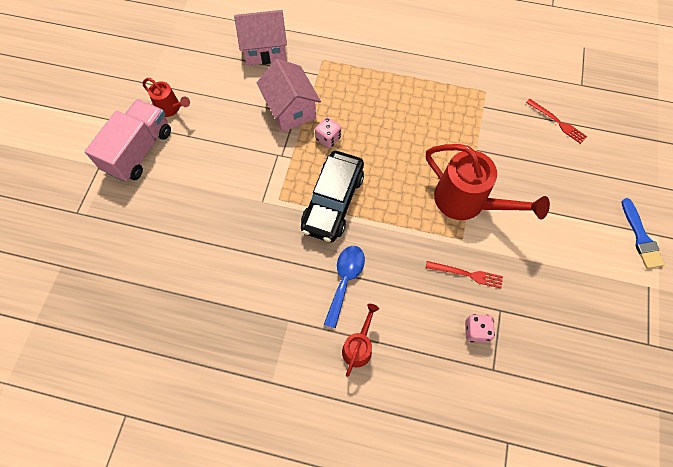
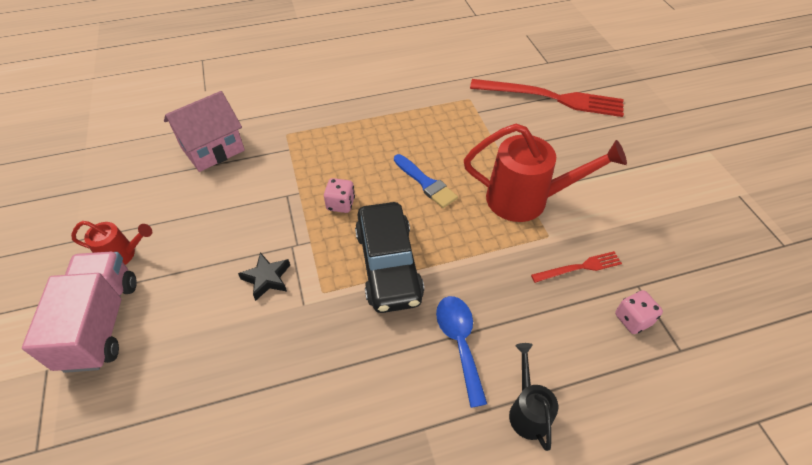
camera: 30 degrees left, 15 degrees down
pink house [257,59,321,132] -> none
red watering can [342,304,379,377] -> black watering can [509,343,558,451]
red fork [526,99,587,144] -> red fork [470,79,624,117], size x2.11
blue brush [621,198,665,269] -> blue brush moved to [394,154,458,208]
none -> black star [238,253,290,301]

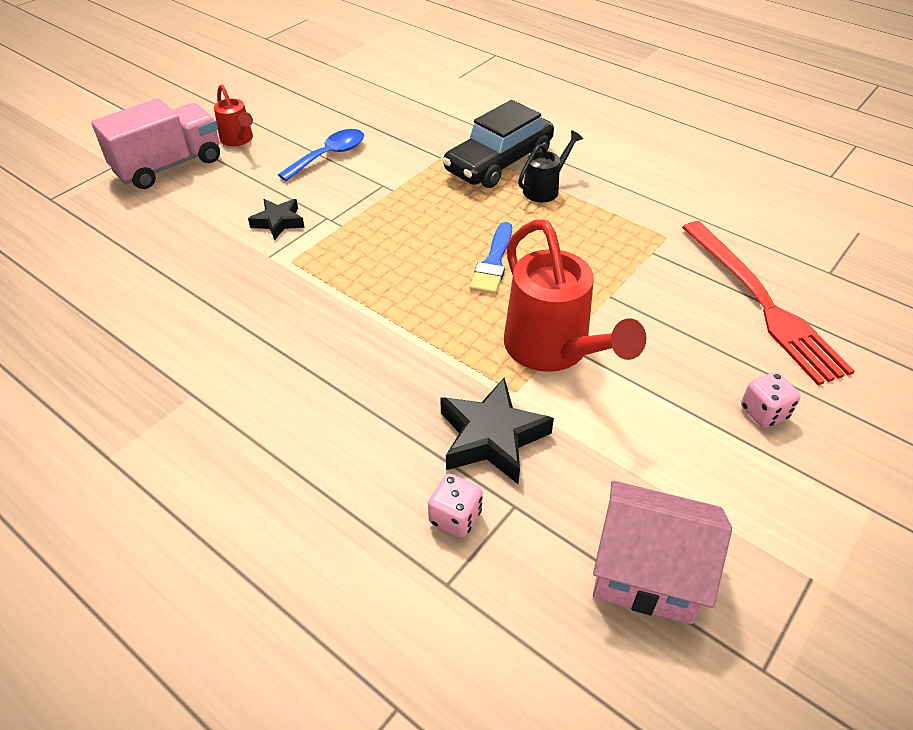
camera: 55 degrees right, 5 degrees down
pink house [164,91,245,172] -> pink house moved to [593,481,732,625]
pink dice [324,178,355,213] -> pink dice moved to [741,372,801,428]
black car [355,202,424,313] -> black car moved to [443,100,554,188]
blue spoon [436,296,487,408] -> blue spoon moved to [278,129,364,181]
black watering can [509,343,558,451] -> black watering can moved to [518,130,583,202]
red fork [531,251,622,283] -> black star [440,378,554,484]

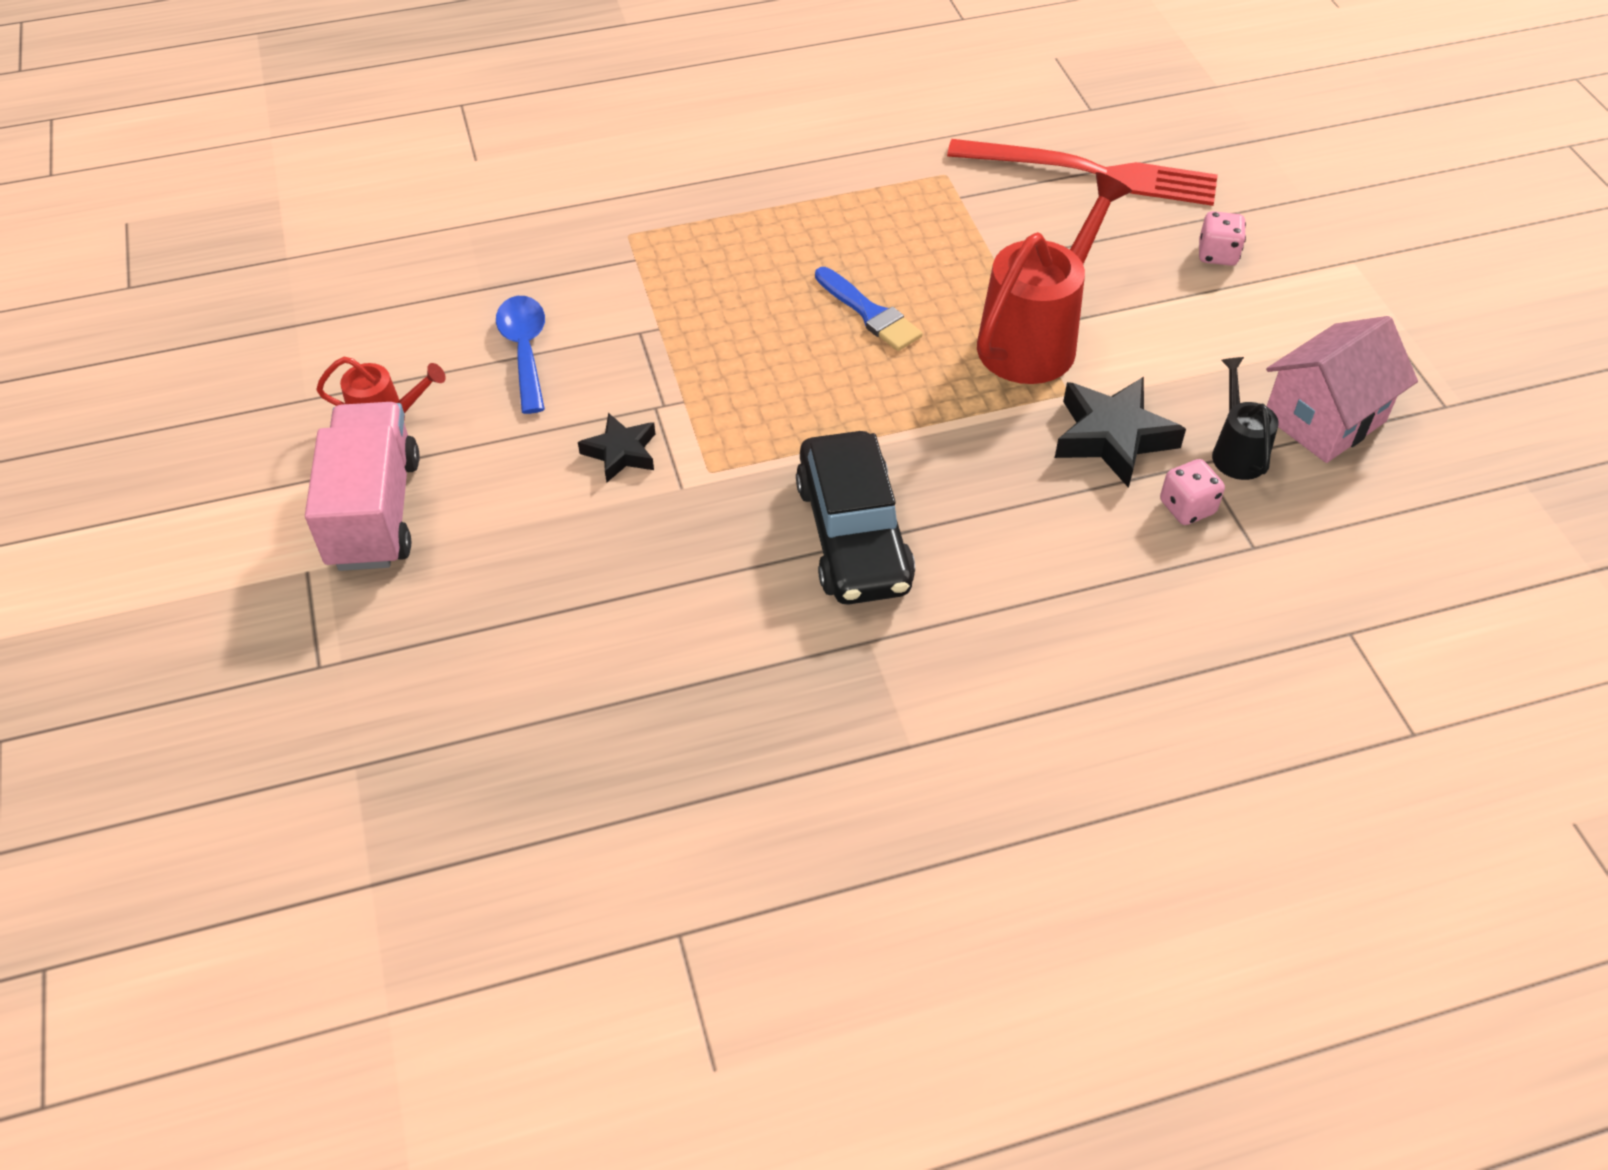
camera: 55 degrees left, 5 degrees up
black car [443,100,554,188] -> black car moved to [796,431,915,605]
red watering can [504,219,646,372] -> red watering can turned 60 degrees counterclockwise [977,172,1132,384]
black watering can [518,130,583,202] -> black watering can moved to [1212,357,1278,480]

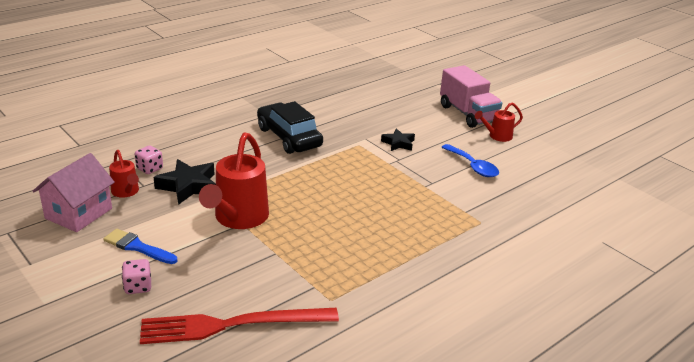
camera: 155 degrees right, 20 degrees down
blue brush [815,267,923,351] -> blue brush moved to [103,229,177,264]
black watering can [1212,357,1278,480] -> red watering can [109,150,139,198]

